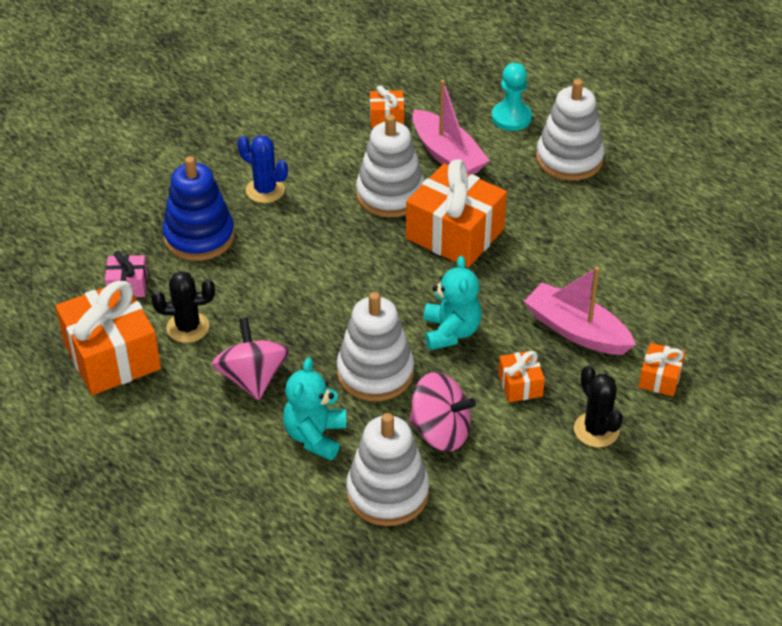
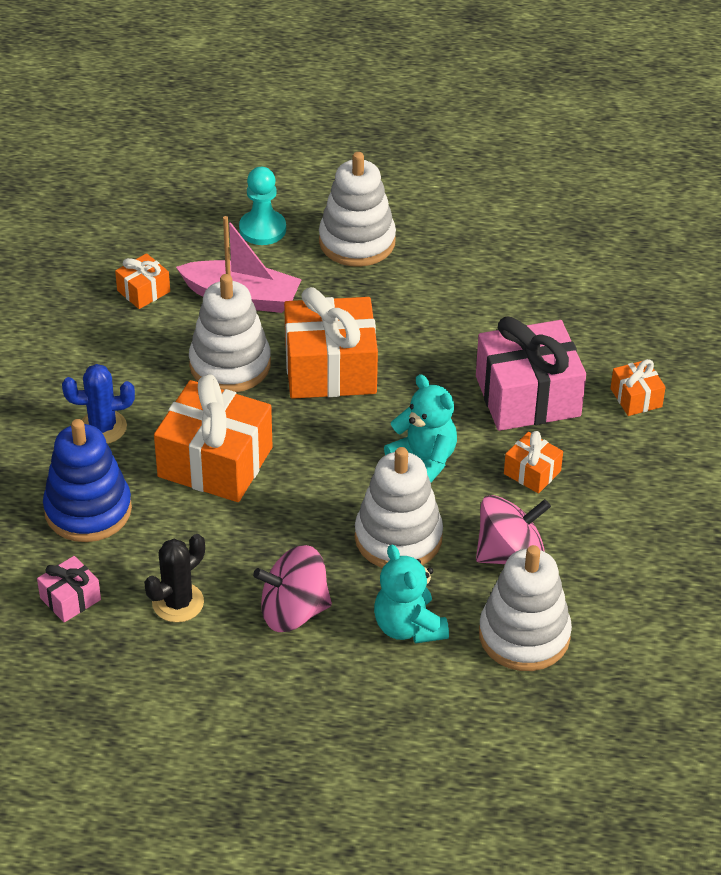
camera: 40 degrees left, 0 degrees up
orange gift [55,280,161,395] -> orange gift moved to [154,374,273,502]
pink spinning top [212,317,289,401] -> pink spinning top turned 45 degrees counterclockwise [253,545,332,632]
pink boat [524,266,636,355] -> pink gift [476,317,586,431]
black cactus [574,365,623,447] -> none

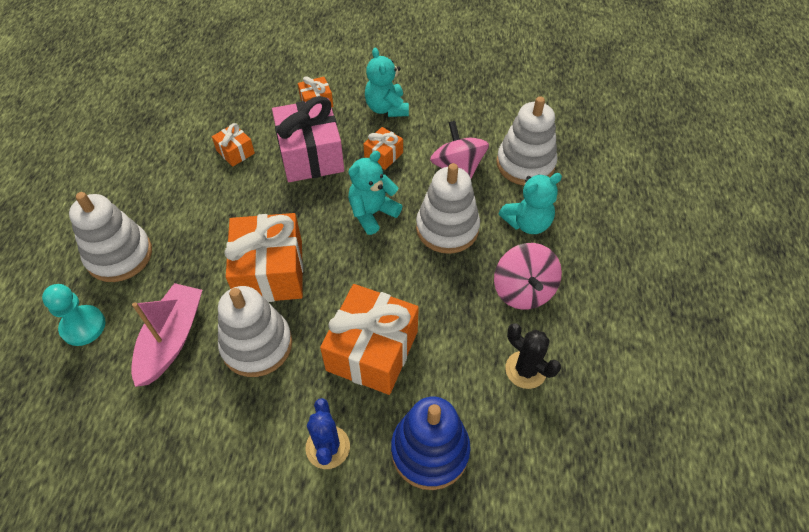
camera: 90 degrees left, 10 degrees up
pink gift [37,556,101,623] -> none
orange gift [115,253,170,309] -> orange gift moved to [212,123,255,167]
none -> turquoise teddy bear [365,48,409,117]

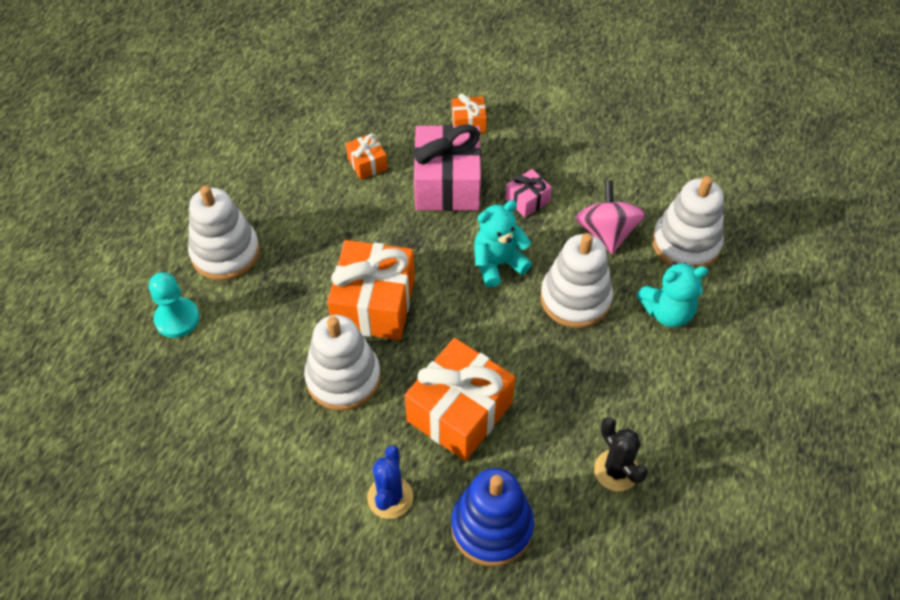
camera: 15 degrees right, 0 degrees up
pink boat [131,283,202,387] -> none
orange gift [363,127,403,170] -> pink gift [505,169,552,218]
turquoise teddy bear [365,48,409,117] -> none
pink spinning top [494,243,562,310] -> none

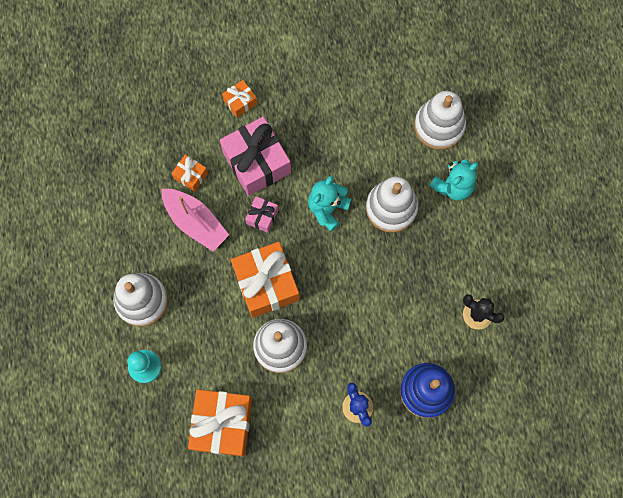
camera: 30 degrees left, 20 degrees up
orange gift [405,338,515,461] -> orange gift moved to [188,389,252,457]
pink gift [505,169,552,218] -> pink gift moved to [245,196,278,233]
pink spinning top [576,180,645,254] -> none
none -> pink boat [161,189,229,251]

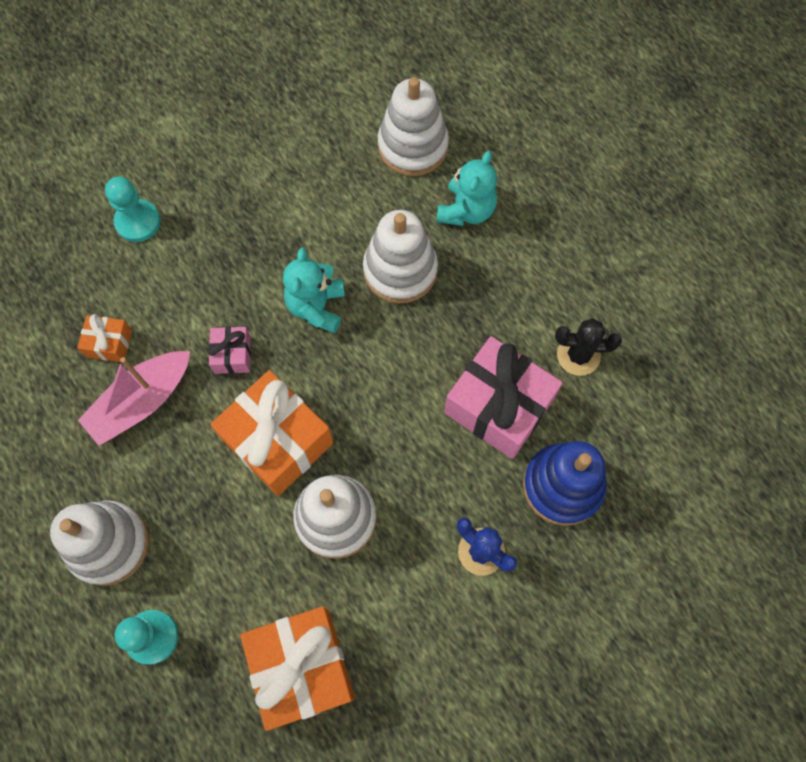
camera: 25 degrees left, 5 degrees down
pink boat [161,189,229,251] -> pink boat turned 120 degrees clockwise [78,351,190,446]
pink gift [220,117,291,196] -> pink gift moved to [444,336,563,459]
orange gift [222,80,257,118] -> turquoise pawn [105,176,160,242]

